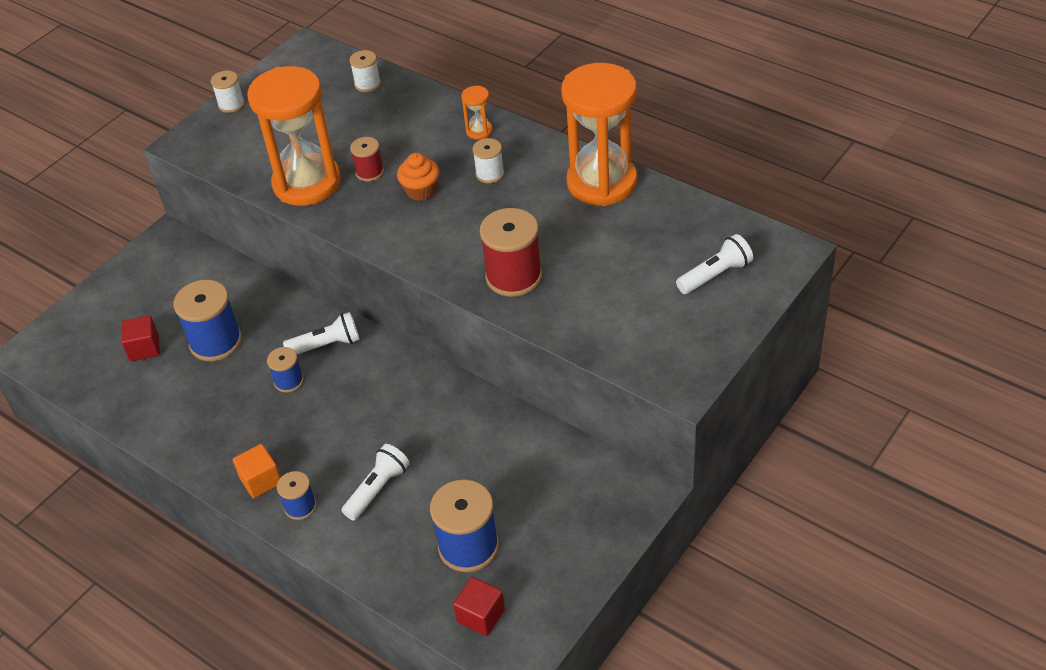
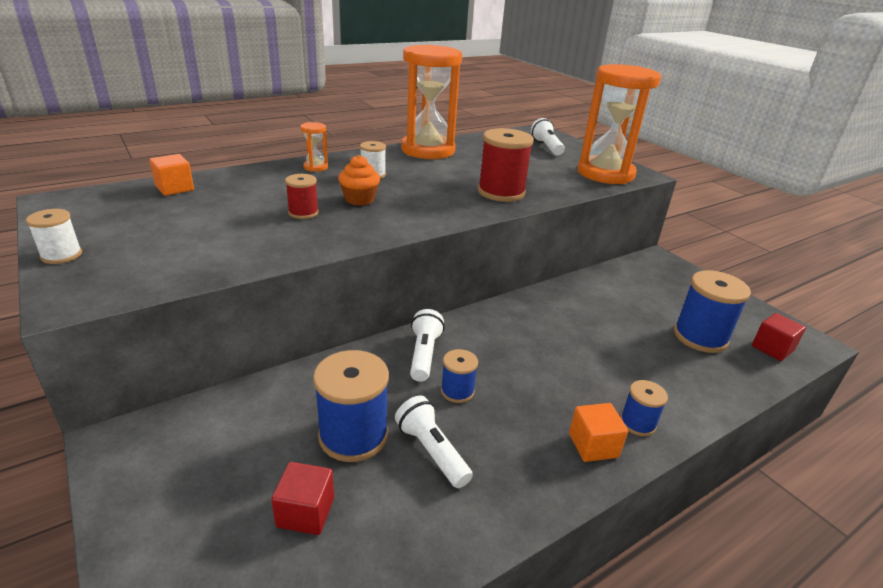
camera: 75 degrees left, 15 degrees down
orange hourglass [247,66,341,206] -> orange hourglass moved to [578,64,661,184]
white flashlight [342,444,410,521] -> white flashlight moved to [395,395,473,488]
white spool [349,50,381,92] -> orange cube [149,154,194,196]

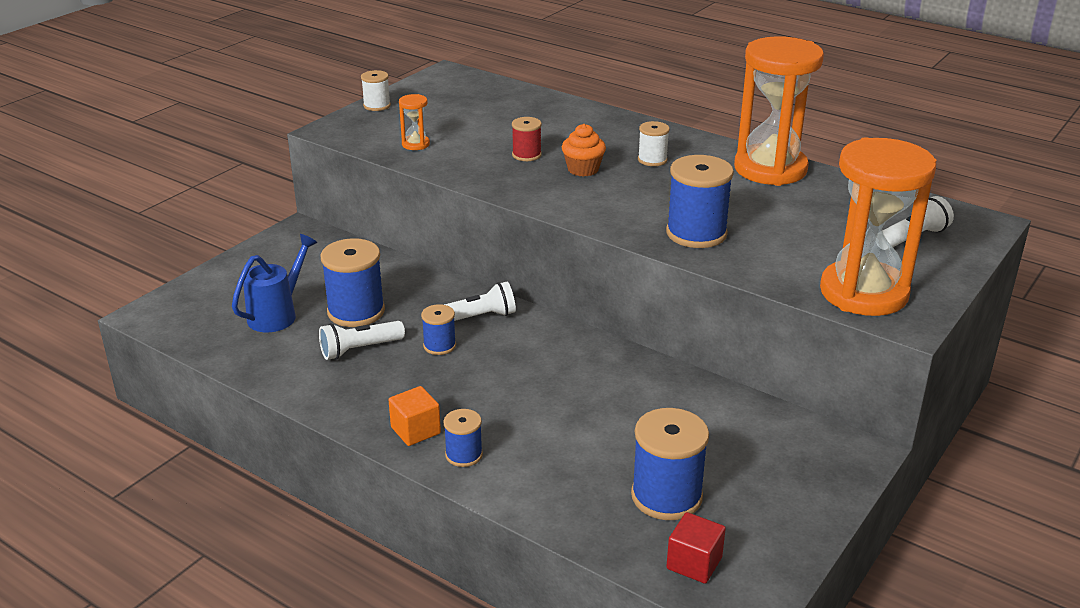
camera: 70 degrees right, 0 degrees up
orange cube [149,154,194,196] -> none
red cube [271,462,334,535] -> blue watering can [232,234,318,332]
orange hourglass [300,122,328,172] -> orange hourglass moved to [399,94,430,150]
white flashlight [395,395,473,488] -> white flashlight turned 150 degrees counterclockwise [319,321,405,360]
red spool [478,128,534,202] -> blue spool [666,155,734,248]

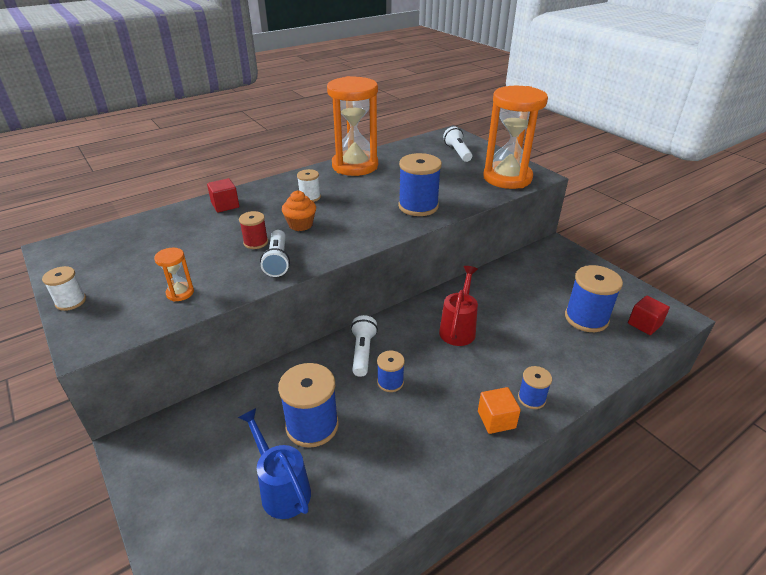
camera: 70 degrees left, 5 degrees up
white flashlight [319,321,405,360] -> white flashlight moved to [260,230,290,277]
none -> red cube [207,178,239,213]
none -> red watering can [439,266,478,346]

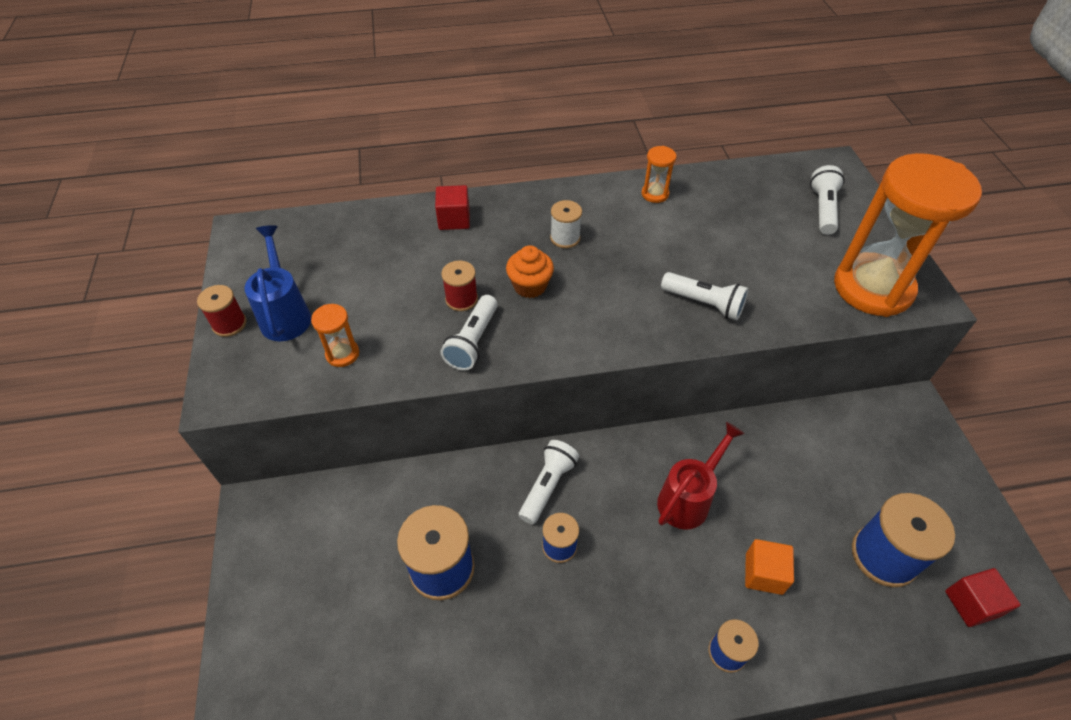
camera: 25 degrees right, 15 degrees up
white spool [42,266,86,311] -> red spool [197,285,247,337]
blue watering can [238,408,311,519] -> blue watering can moved to [245,225,311,341]
orange hourglass [327,76,378,176] -> orange hourglass [642,146,676,203], size x0.40
blue spool [398,153,442,216] -> white flashlight [661,272,749,320]
orange cube [478,387,521,434] -> orange cube moved to [745,539,794,595]

